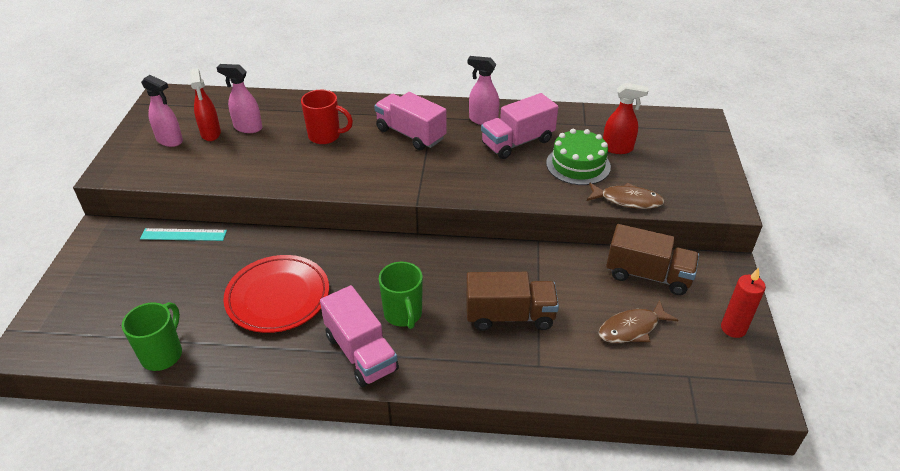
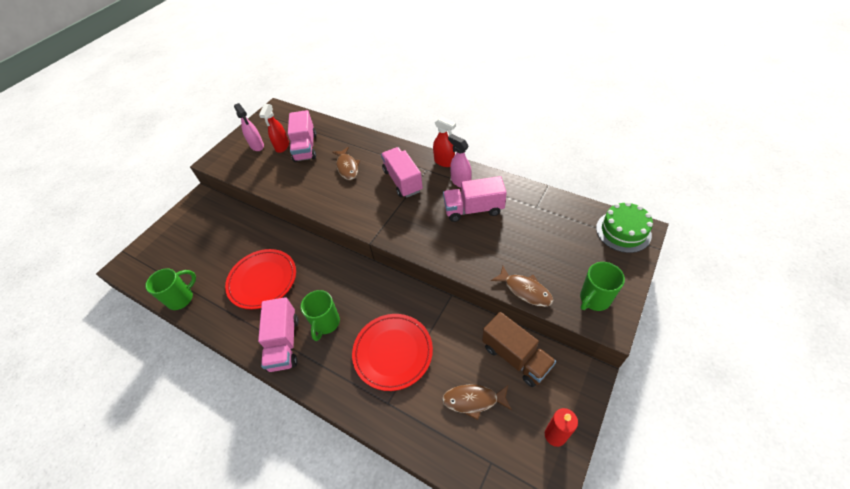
camera: 30 degrees right, 10 degrees up
turquoise ruler [140,228,227,241] -> none
pink spray bottle [216,64,262,133] -> pink truck [288,110,317,162]
red mug [301,90,353,144] -> brown fish [332,147,360,180]
brown truck [466,272,559,331] -> red plate [352,314,433,391]
green cake [546,129,611,185] -> green cake moved to [596,202,653,253]
red spray bottle [603,83,649,154] -> red spray bottle moved to [433,117,456,167]
none -> green mug [580,262,625,311]

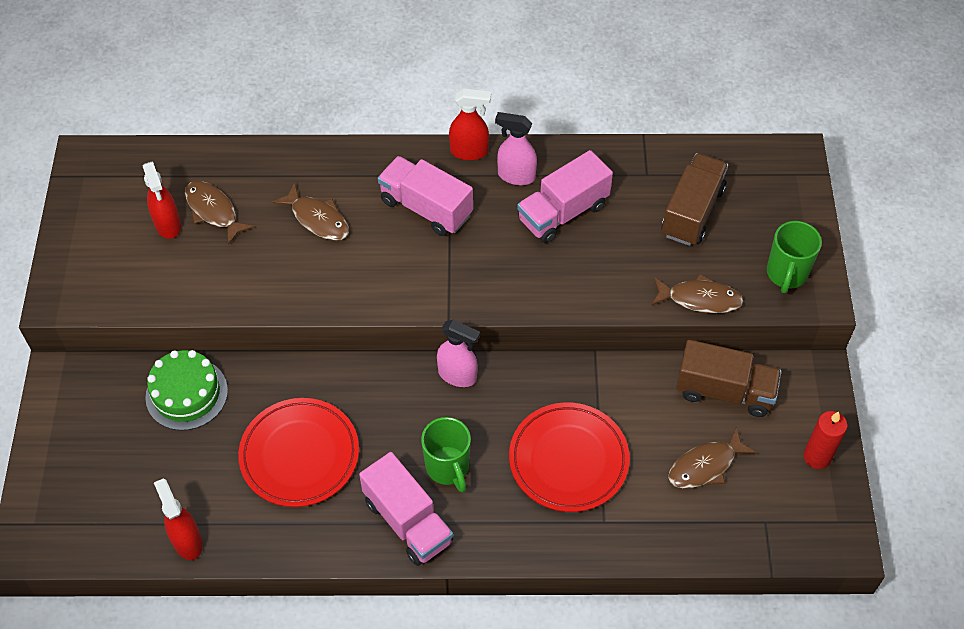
camera: 35 degrees left, 5 degrees up
green mug [145,268,196,310] -> red spray bottle [154,478,203,560]
pink spray bottle [234,103,264,151] -> pink spray bottle moved to [437,320,480,387]
pink truck [288,110,317,162] -> brown fish [185,181,254,245]
green cake [596,202,653,253] -> green cake moved to [145,350,228,430]
none -> brown truck [661,153,728,246]

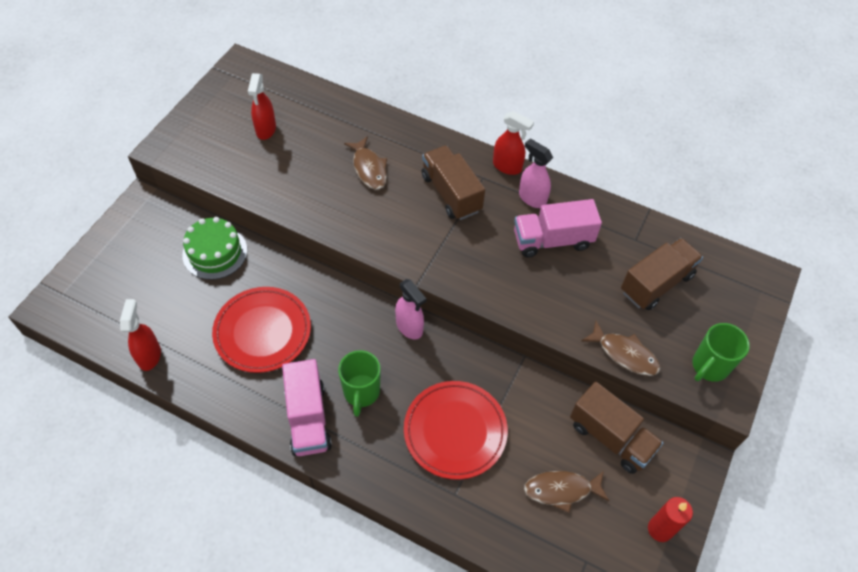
camera: 25 degrees right, 0 degrees up
brown fish [185,181,254,245] -> none
pink truck [378,156,473,236] -> brown truck [422,145,485,220]

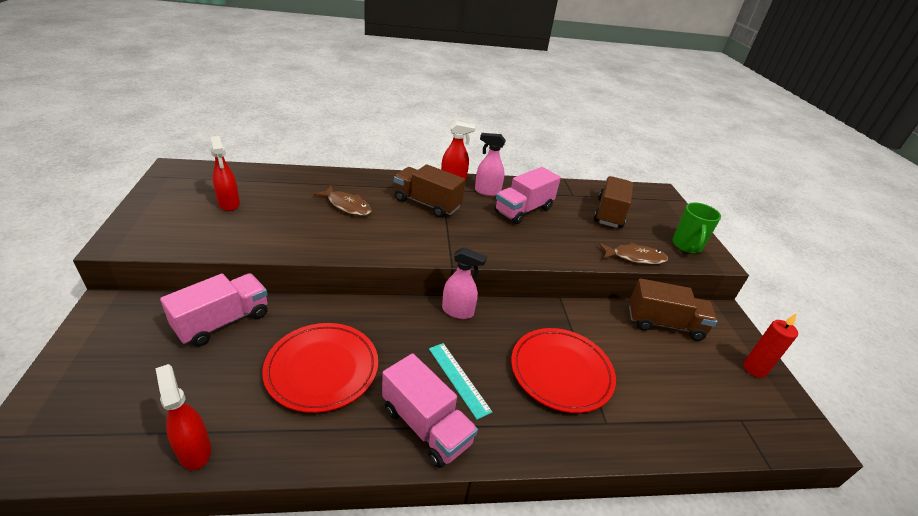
camera: 35 degrees left, 20 degrees down
green cake [182,217,247,280] -> pink truck [160,273,268,347]
green mug [338,350,381,417] -> turquoise ruler [429,343,492,420]
brown fish [524,471,609,513] -> none

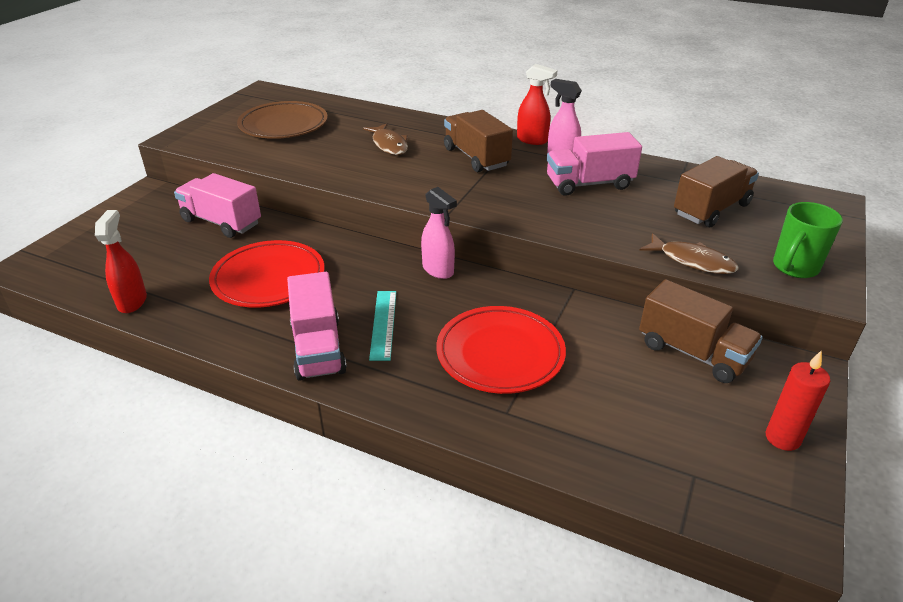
camera: 35 degrees right, 0 degrees up
pink truck [160,273,268,347] -> pink truck turned 135 degrees counterclockwise [174,173,261,238]
red spray bottle [210,136,240,211] -> brown plate [237,101,328,139]

